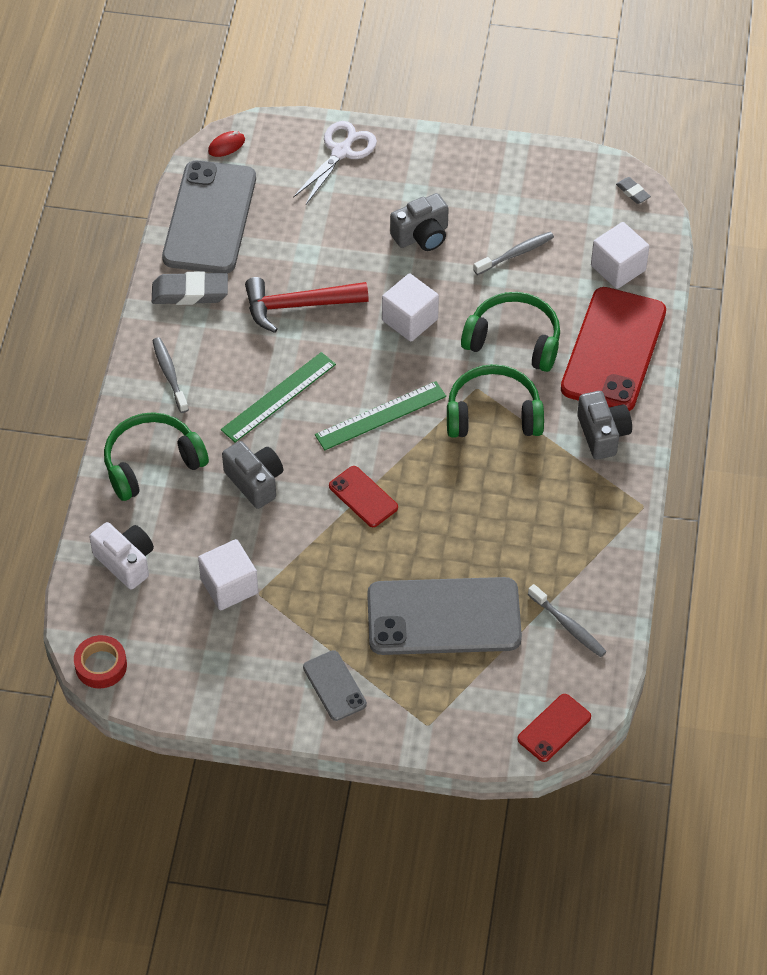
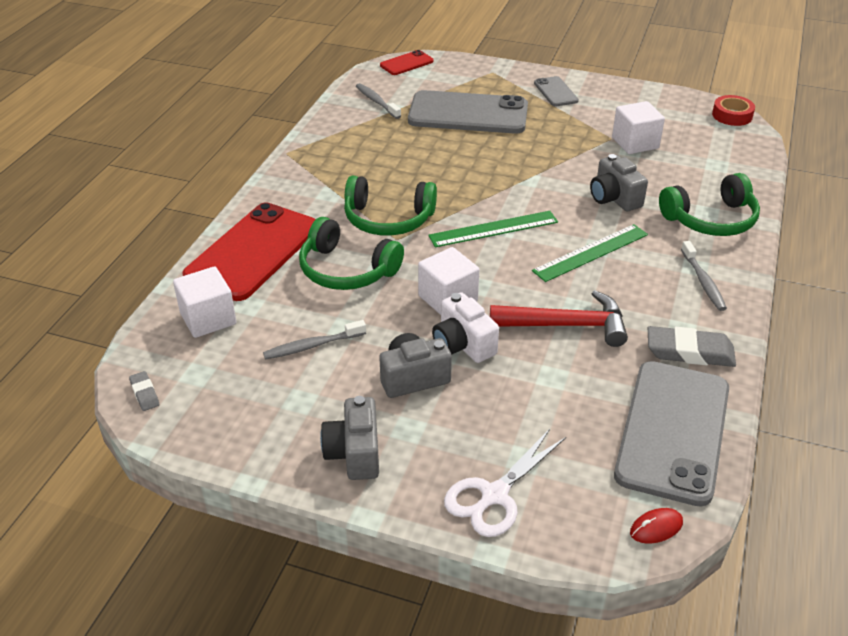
camera: 170 degrees left, 15 degrees down
white camera [89,522,154,589] -> white camera moved to [432,292,499,363]
red phone [329,466,398,527] -> none
grey camera [577,391,632,460] -> grey camera moved to [320,396,379,480]

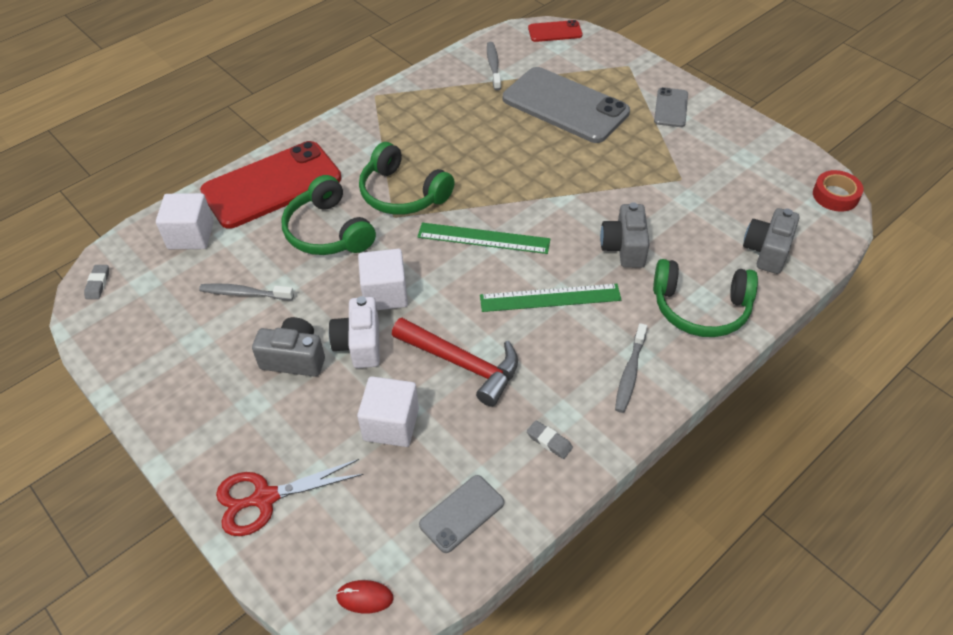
camera: 30 degrees right, 10 degrees up
grey camera [320,396,379,480] -> grey camera moved to [743,208,800,274]
white scissors [444,429,566,537] -> red scissors [216,459,364,536]
white cube [612,101,665,154] -> white cube moved to [357,376,419,447]
grey phone [614,361,729,507] -> grey phone [419,475,504,553], size x0.47
grey eraser [648,326,736,367] -> grey eraser [527,420,573,459], size x0.51

